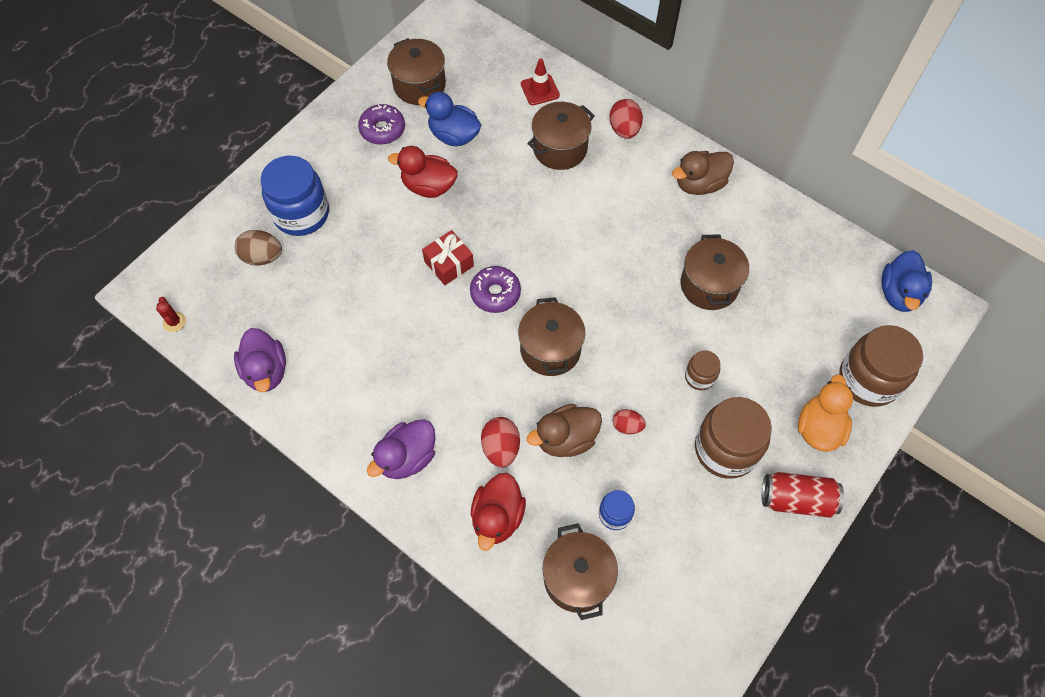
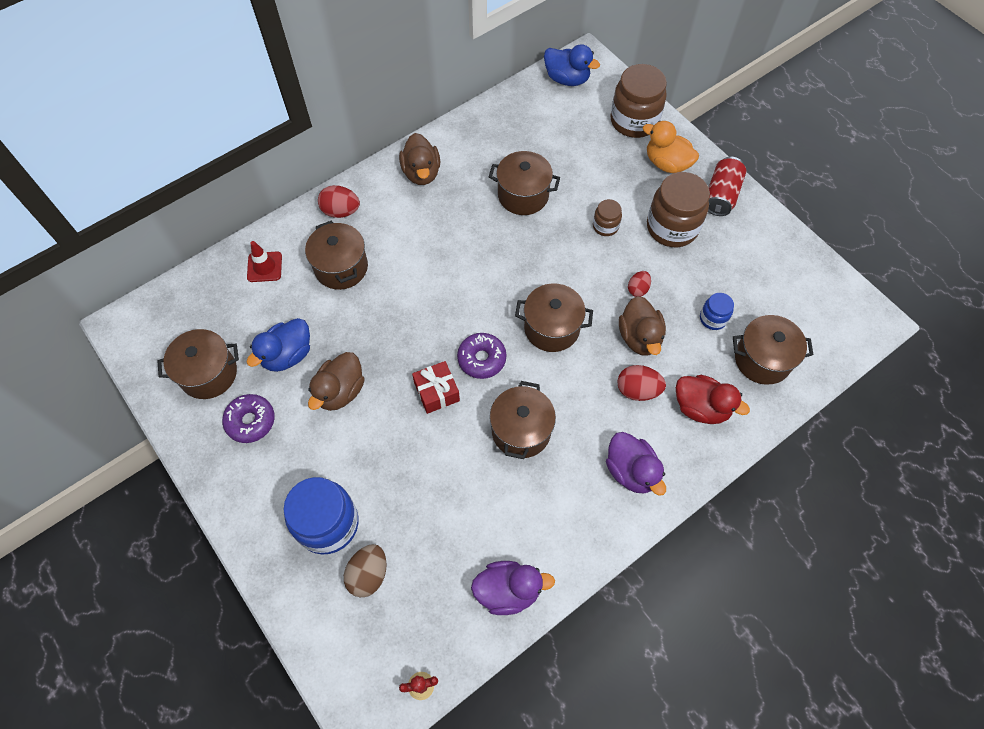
camera: 75 degrees left, 0 degrees up
red duck [388,146,458,198] -> brown duck [308,352,365,411]
none -> brown pot [490,381,556,459]

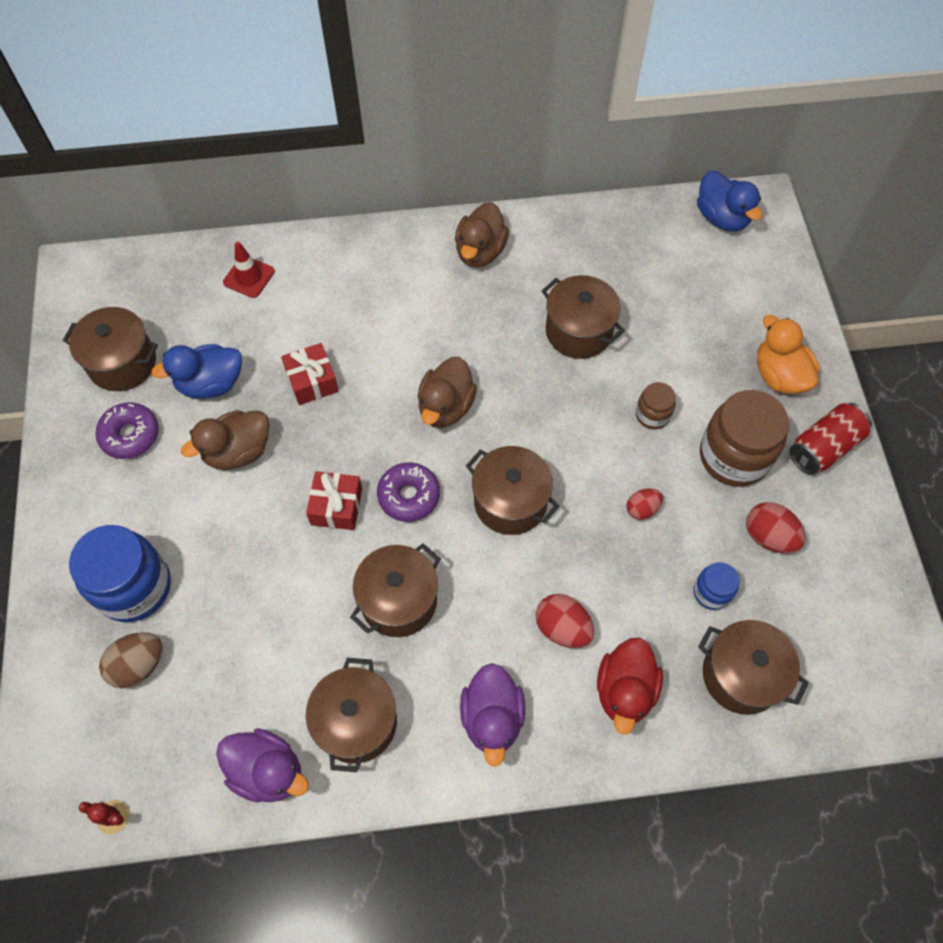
camera: 30 degrees right, 0 degrees up
brown pot [305,221,368,290] -> brown pot moved to [306,658,397,772]
red egg [318,185,360,218] -> red egg moved to [746,502,806,553]
brown jar [611,64,667,138] -> none
brown duck [619,296,666,356] -> brown duck moved to [417,357,477,428]
red duck [676,375,750,424] -> red duck turned 45 degrees clockwise [597,638,663,735]
none -> red gift [281,343,339,405]

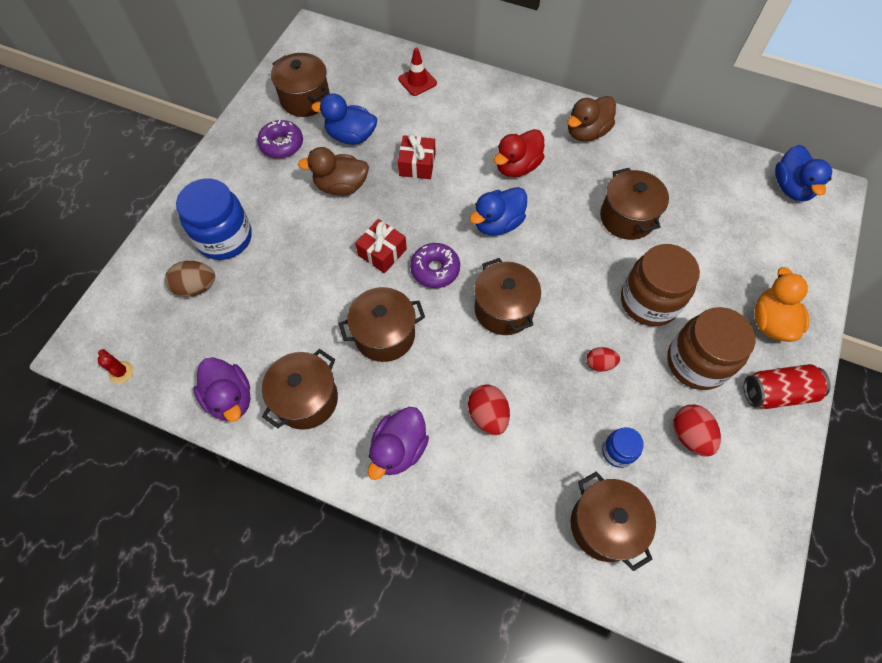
camera: 30 degrees right, 0 degrees up
brown duck [417,357,477,428] -> blue duck [470,187,527,236]
red duck [597,638,663,735] -> red duck moved to [494,129,544,177]
brown jar [636,382,676,429] -> brown jar [621,244,700,326], size x1.99

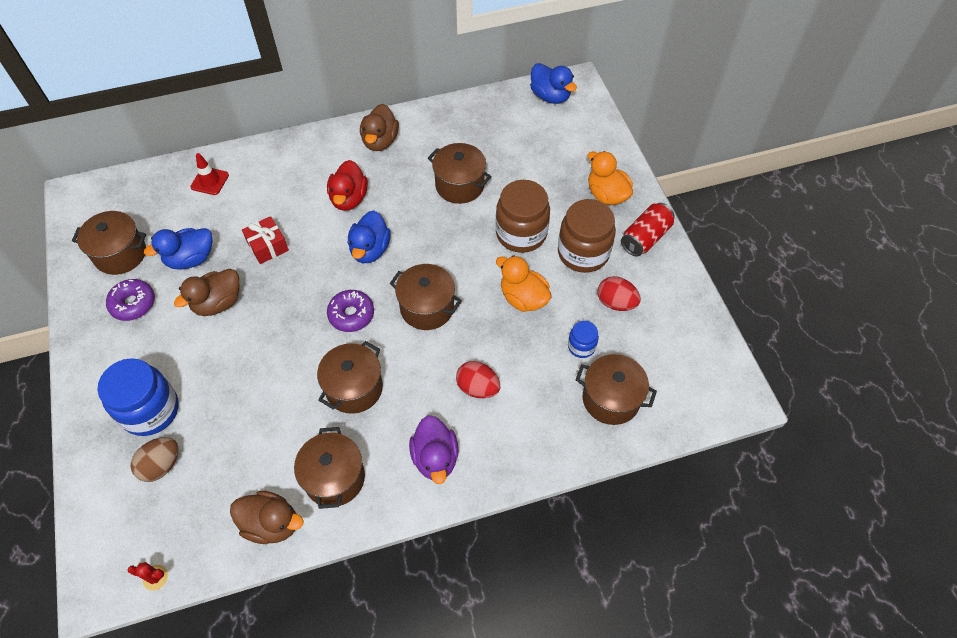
camera: 40 degrees left, 5 degrees down
purple duck [193,357,251,422] -> brown duck [230,491,304,544]
red gift [355,219,407,273] -> none
red egg [586,347,620,372] -> orange duck [496,255,551,312]

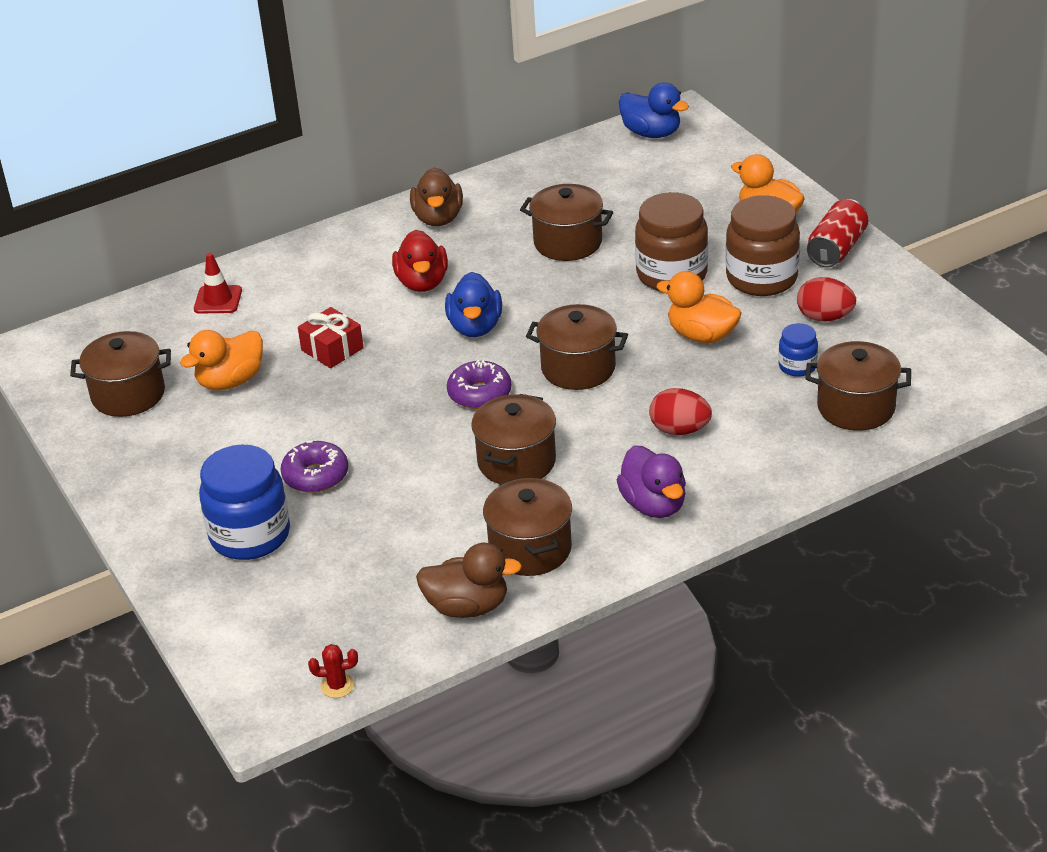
camera: 10 degrees left, 20 degrees down
purple donut [106,279,155,321] -> purple donut moved to [281,441,348,493]
brown egg [131,437,179,482] -> none
blue duck [144,228,212,269] -> orange duck [180,330,263,390]
brown duck [174,269,240,316] -> none

